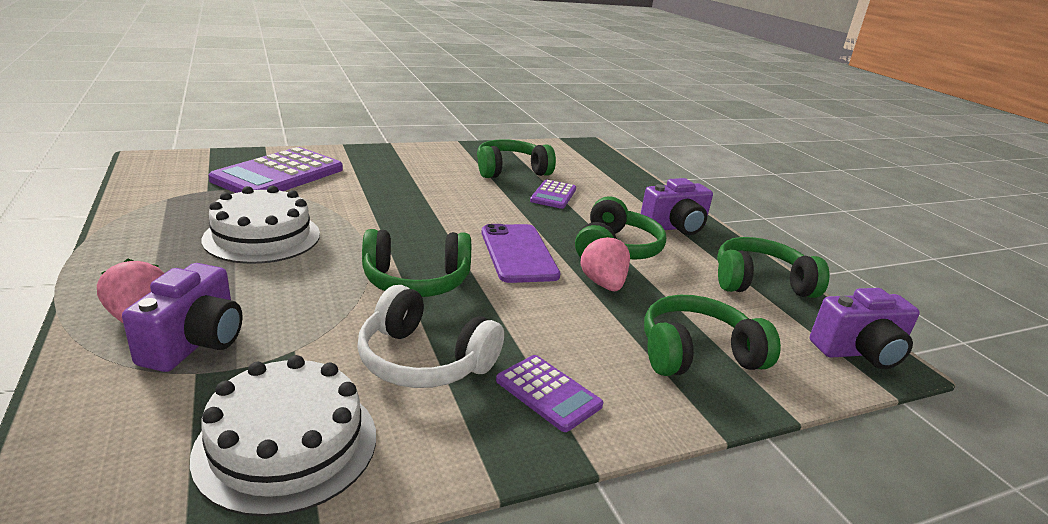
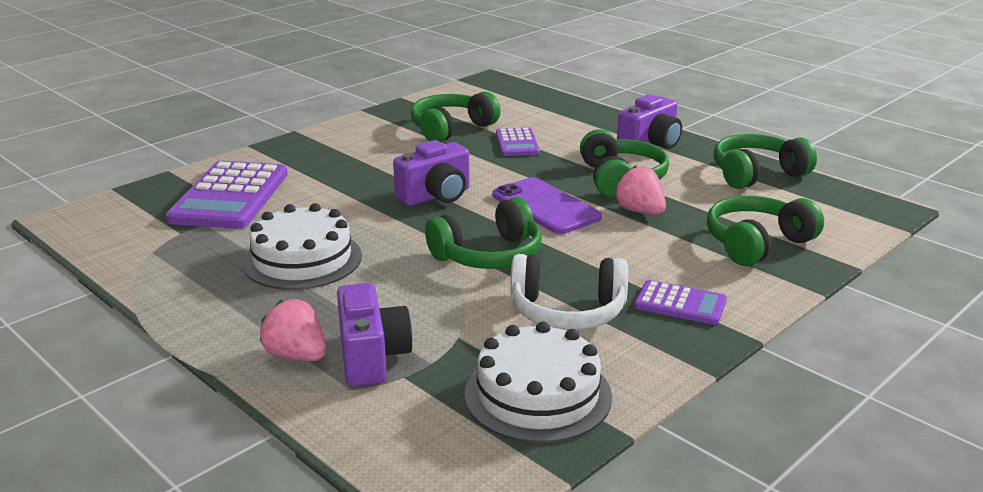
camera: 20 degrees left, 0 degrees up
purple camera [810,288,920,369] -> purple camera moved to [393,140,470,206]

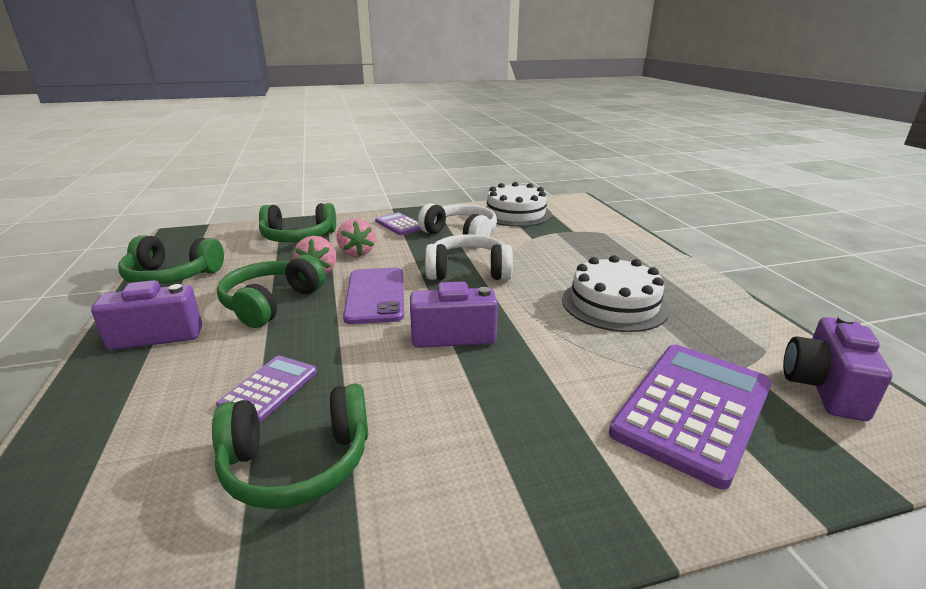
camera: 150 degrees left, 0 degrees up
pink strawberry [260,299,326,361] -> pink strawberry moved to [337,218,376,257]
purple camera [337,283,413,387] -> purple camera moved to [783,315,892,421]
green headphones [425,197,542,269] -> white headphones [425,234,513,280]

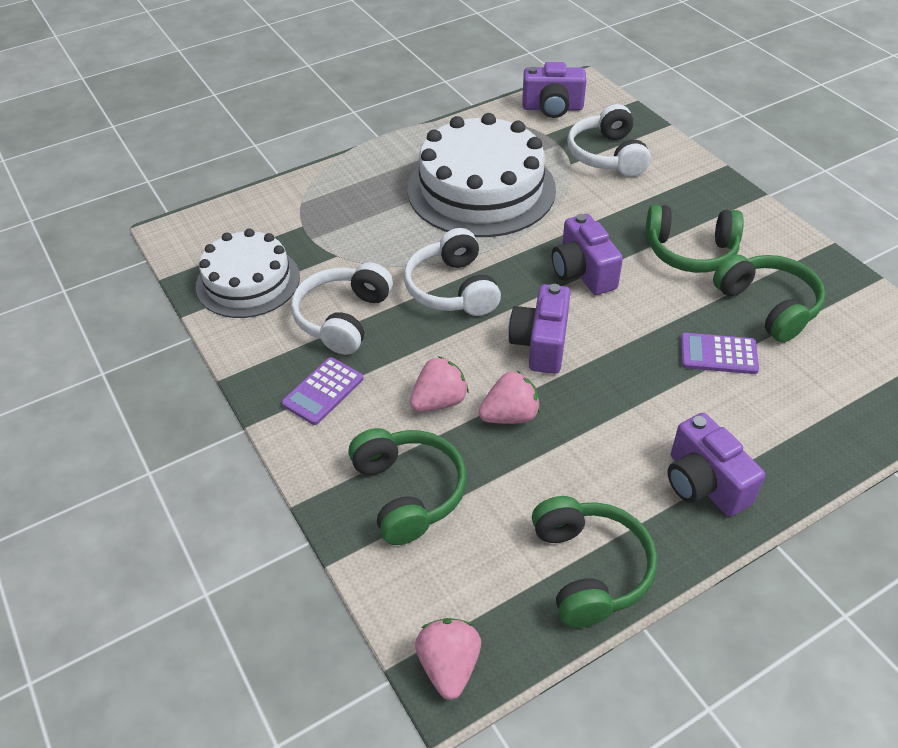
camera: 105 degrees left, 20 degrees up
green headphones [217,255,325,328] -> green headphones moved to [645,204,744,273]
purple phone [343,268,404,324] -> purple camera [508,284,570,374]
white cake [562,255,669,332] -> white cake [407,113,556,237], size x1.58
purple calculator [609,345,772,489] -> white headphones [567,104,651,177]
none -> pink strawberry [415,618,481,700]

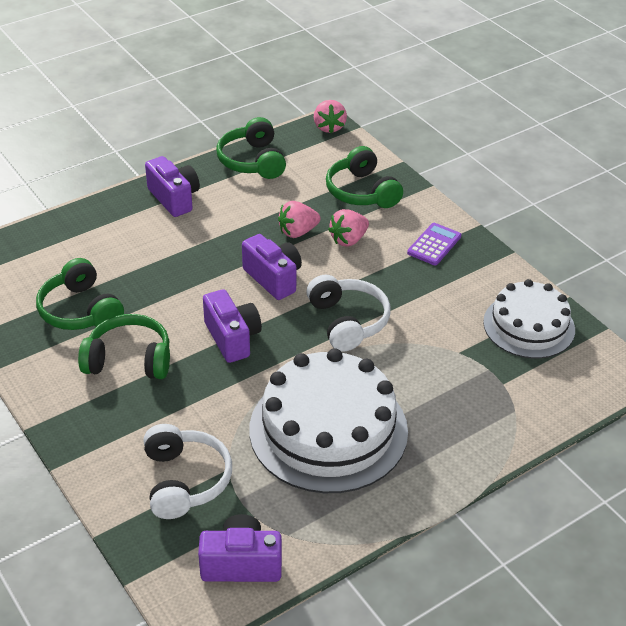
camera: 175 degrees right, 5 degrees down
white headphones [291,262,393,355] -> none
purple camera [508,284,570,374] -> purple camera turned 45 degrees counterclockwise [242,234,302,300]
purple calculator [680,333,759,374] -> none

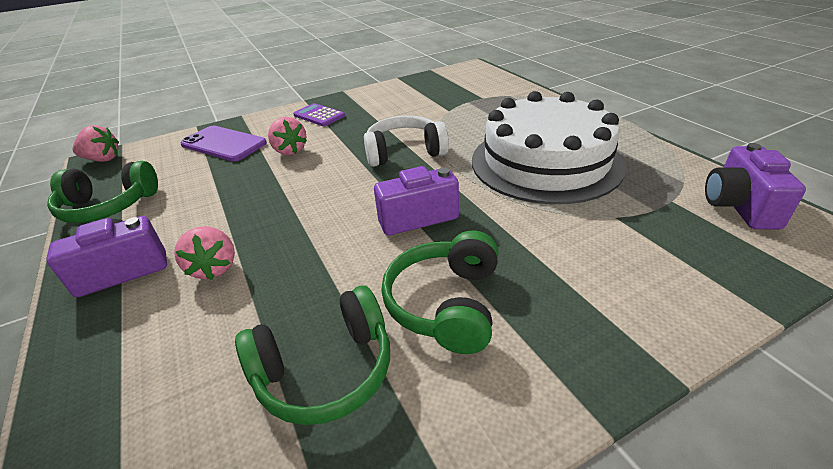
camera: 80 degrees left, 5 degrees down
white headphones [143,424,232,519] -> none
purple camera [242,234,302,300] -> none
pink strawberry [278,201,321,238] -> pink strawberry moved to [174,226,235,280]
green headphones [326,146,403,208] -> purple phone [180,126,267,161]
white cake [483,279,575,359] -> none

